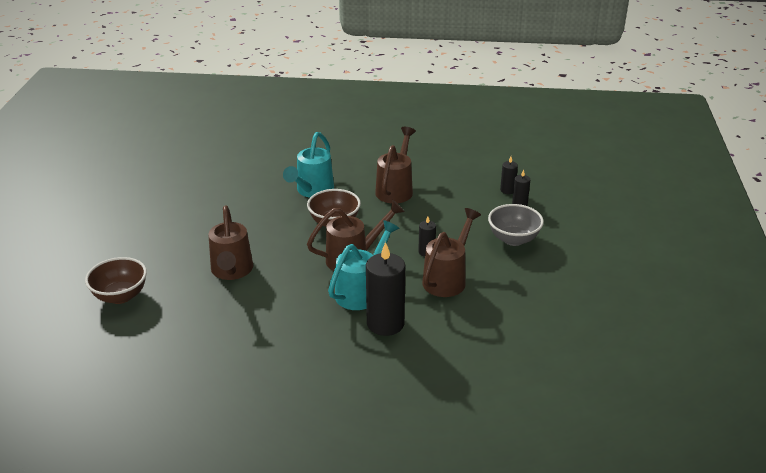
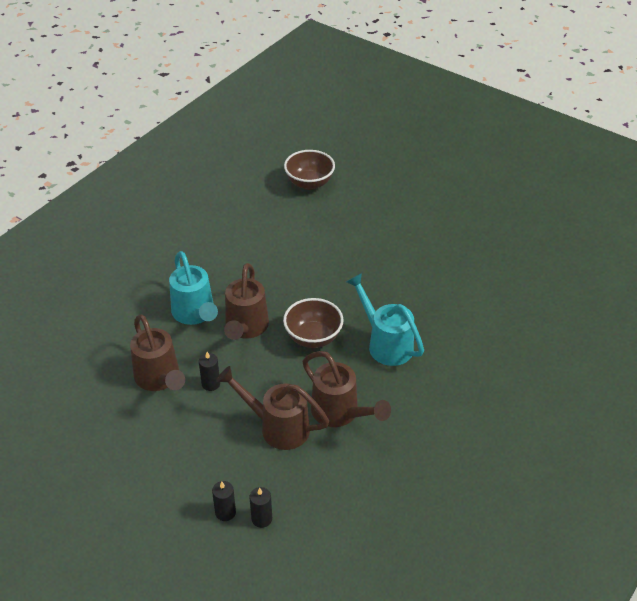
camera: 120 degrees right, 10 degrees up
brown watering can [208,205,253,280] -> brown watering can moved to [216,366,329,450]
black candle [366,242,405,336] -> none
grey bowl [488,204,544,246] -> none

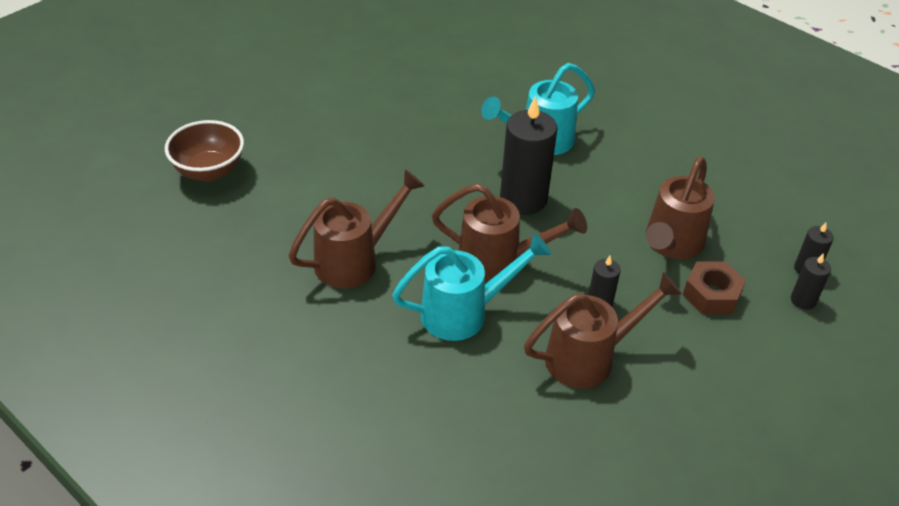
camera: 85 degrees left, 0 degrees up
brown bowl [283,298,343,348] -> black candle [500,96,557,215]
brown watering can [302,351,391,427] -> brown watering can moved to [289,170,425,288]
none -> brown nut [683,262,746,314]

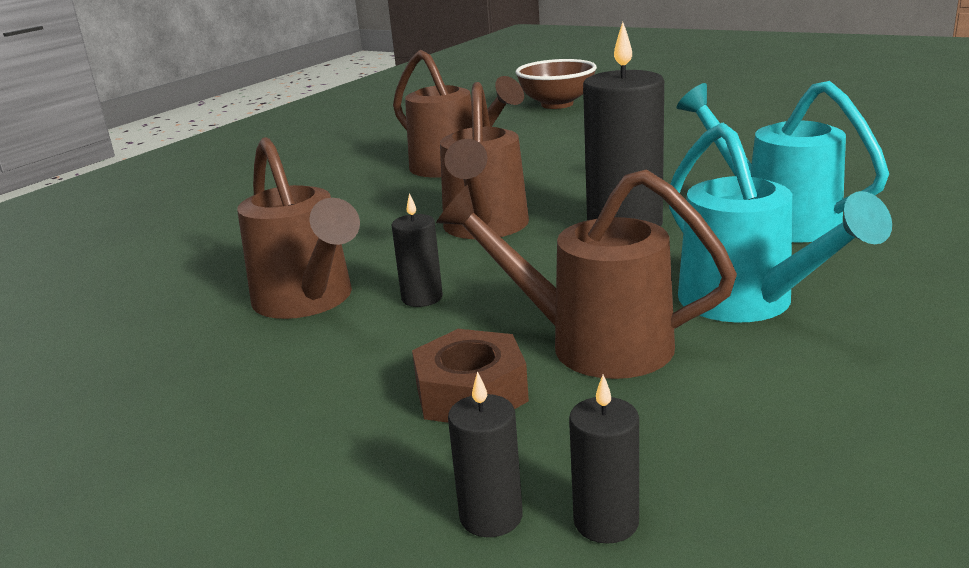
camera: 85 degrees right, 20 degrees down
turquoise watering can [392,233,551,341] -> turquoise watering can moved to [669,123,892,322]

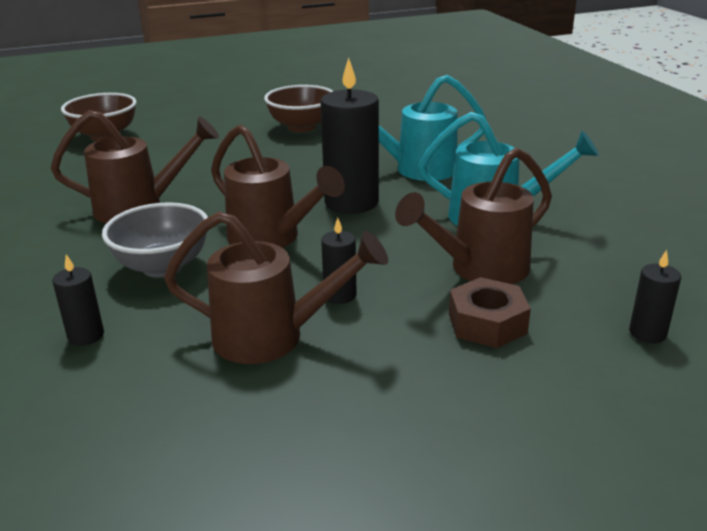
camera: 55 degrees left, 5 degrees up
black candle [448,371,523,537] -> black candle moved to [52,254,104,346]
none -> grey bowl [102,202,208,278]
none -> brown bowl [264,85,334,132]

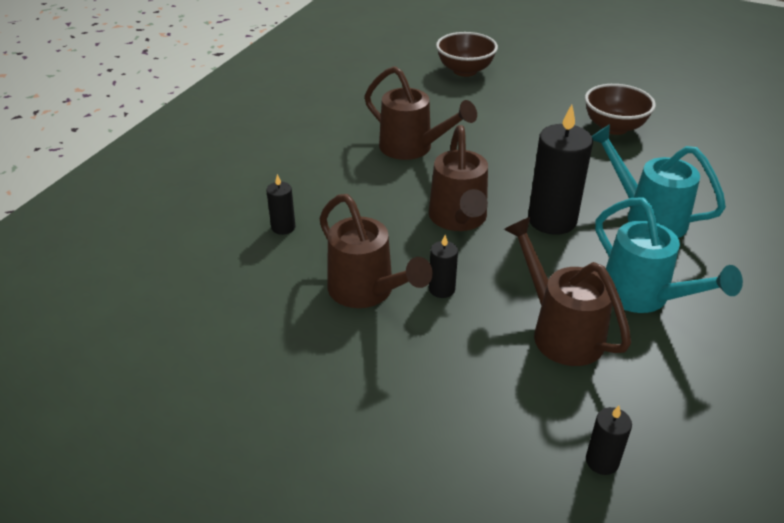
camera: 45 degrees right, 10 degrees up
grey bowl [102,202,208,278] -> none
brown watering can [395,147,552,284] -> brown watering can turned 45 degrees clockwise [504,217,631,366]
brown nut [449,277,531,348] -> none

